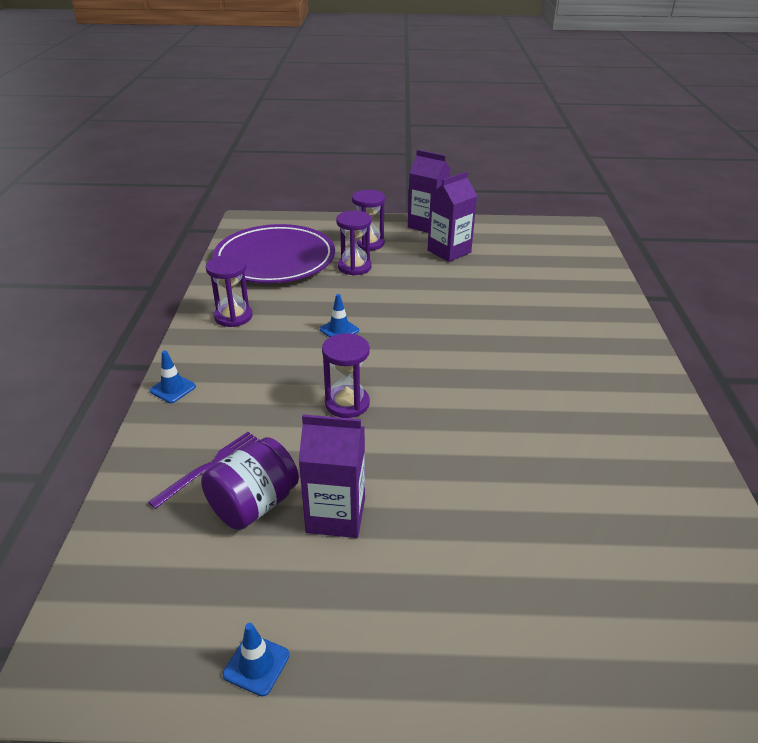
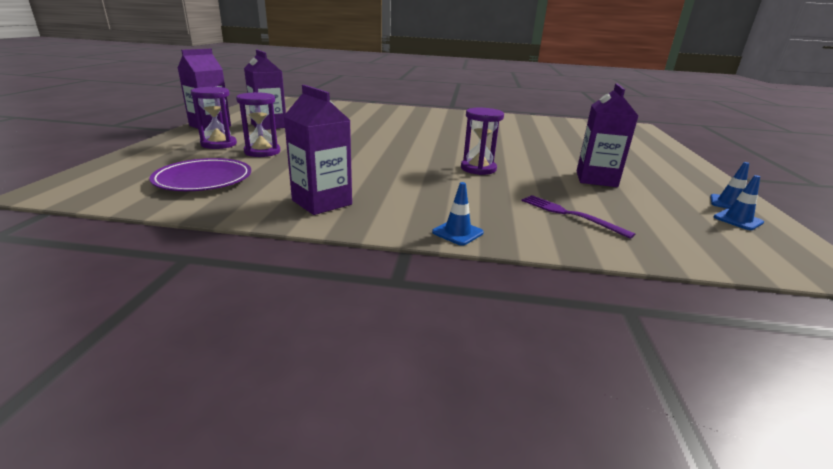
camera: 85 degrees left, 10 degrees down
purple jar [201,437,299,530] -> none
purple hourglass [206,255,253,327] -> purple carton [284,85,352,215]
purple plate [213,224,335,283] -> purple plate [150,158,251,191], size x0.61
blue traffic cone [320,294,359,337] -> blue traffic cone moved to [714,175,764,230]

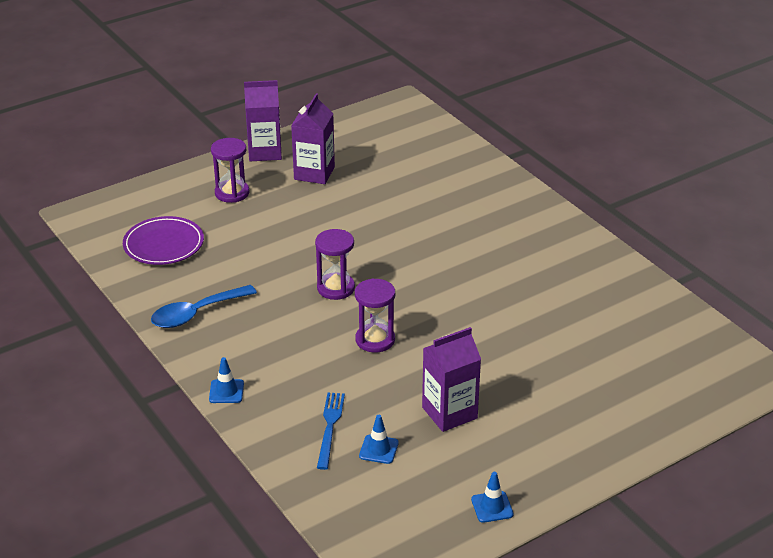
camera: 50 degrees right, 10 degrees up
purple hourglass [236,92,280,157] -> purple hourglass moved to [315,229,355,300]
purple carton [284,85,352,215] -> blue spoon [151,285,257,328]
purple fork [522,195,635,239] -> blue fork [317,393,345,470]
blue traffic cone [714,175,764,230] -> blue traffic cone moved to [359,415,399,464]

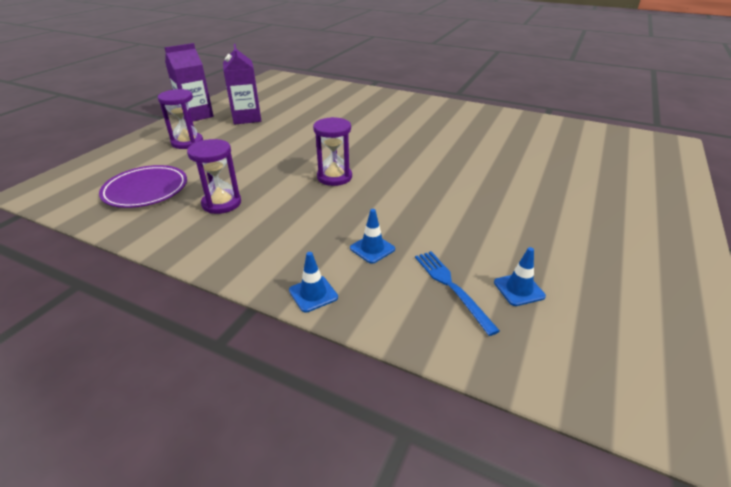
camera: 30 degrees left, 0 degrees up
blue spoon [151,285,257,328] -> none
purple hourglass [355,278,395,352] -> purple hourglass moved to [187,139,241,214]
purple carton [422,327,481,432] -> none
blue traffic cone [471,472,514,523] -> blue traffic cone moved to [350,209,395,264]

